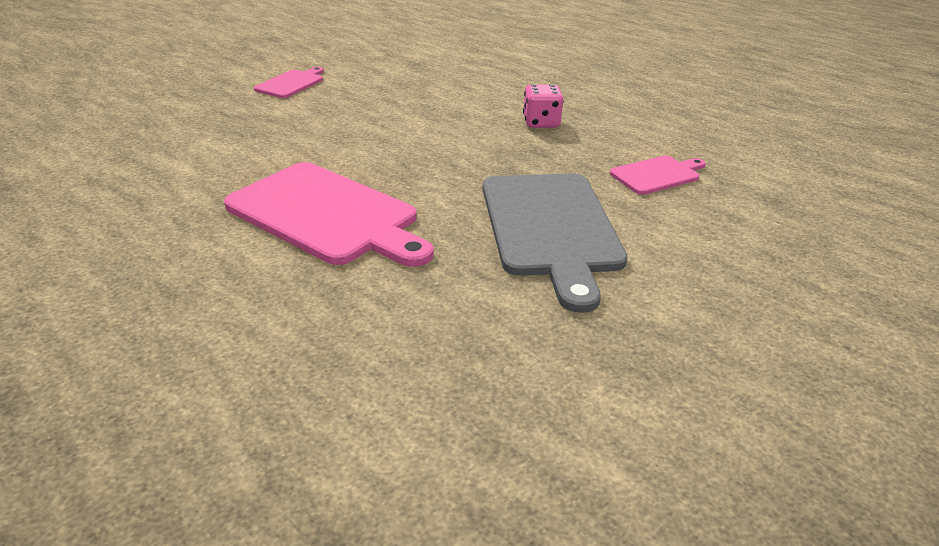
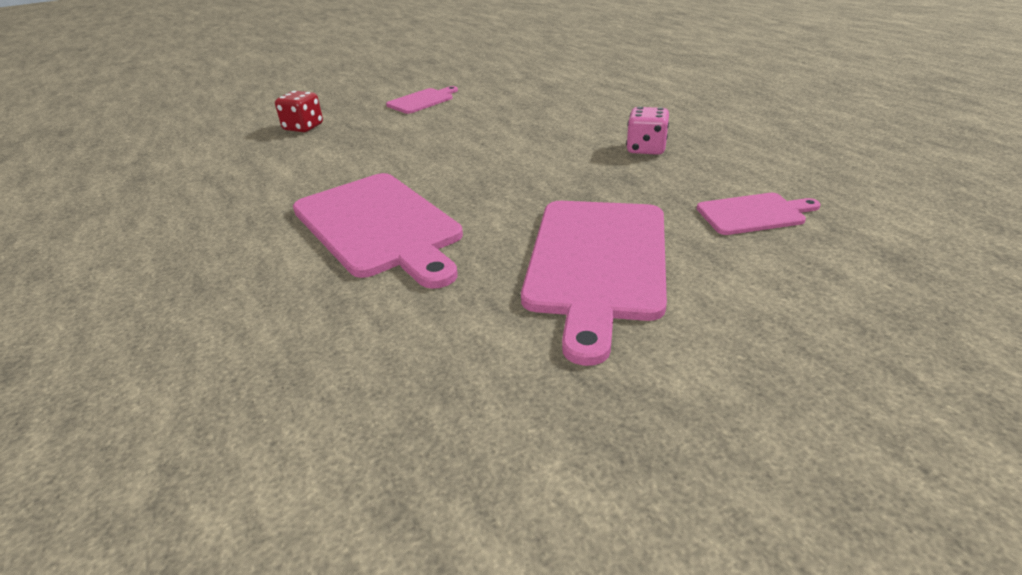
camera: 20 degrees right, 0 degrees up
grey cutting board [483,173,628,313] -> pink cutting board [521,201,667,366]
none -> red dice [275,91,323,132]

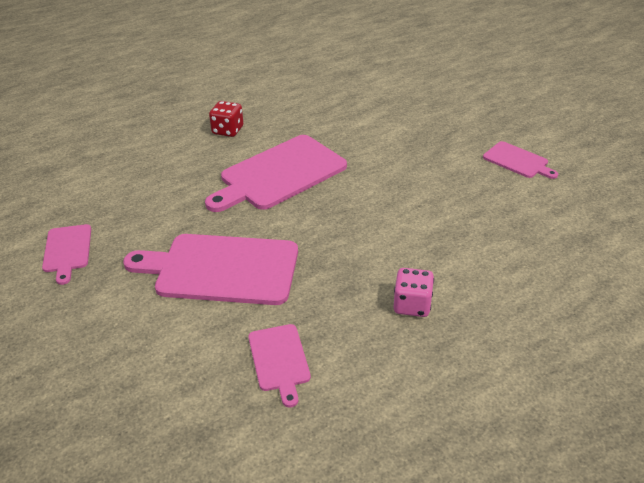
camera: 85 degrees right, 5 degrees up
red dice [275,91,323,132] -> red dice moved to [209,101,244,137]
none -> pink cutting board [42,224,91,285]

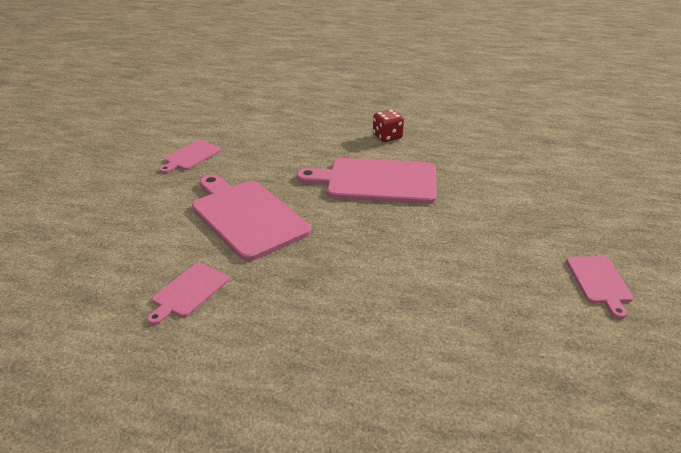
camera: 45 degrees right, 5 degrees down
pink dice [394,268,434,317] -> none

